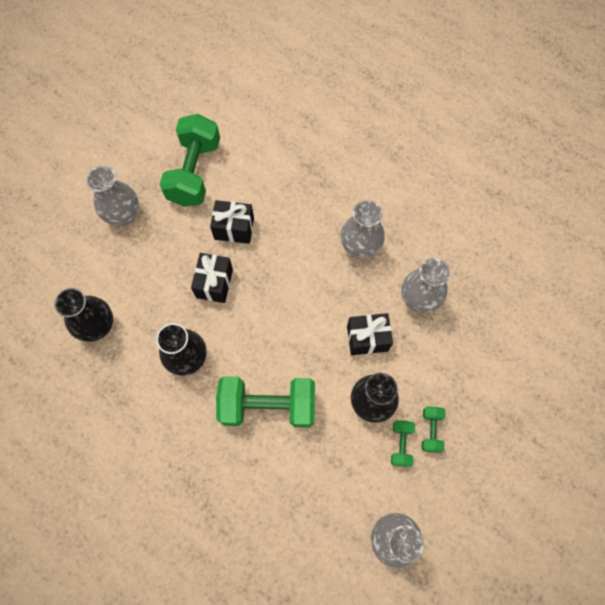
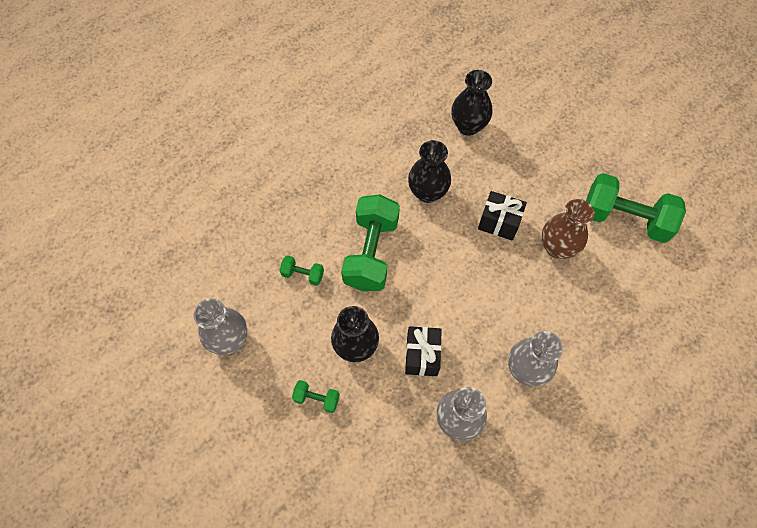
camera: 100 degrees right, 5 degrees down
grey vase [86,166,139,226] -> none
black gift [210,200,254,244] -> brown vase [541,199,595,259]
green dumbbell [391,420,415,467] -> green dumbbell moved to [280,255,324,286]

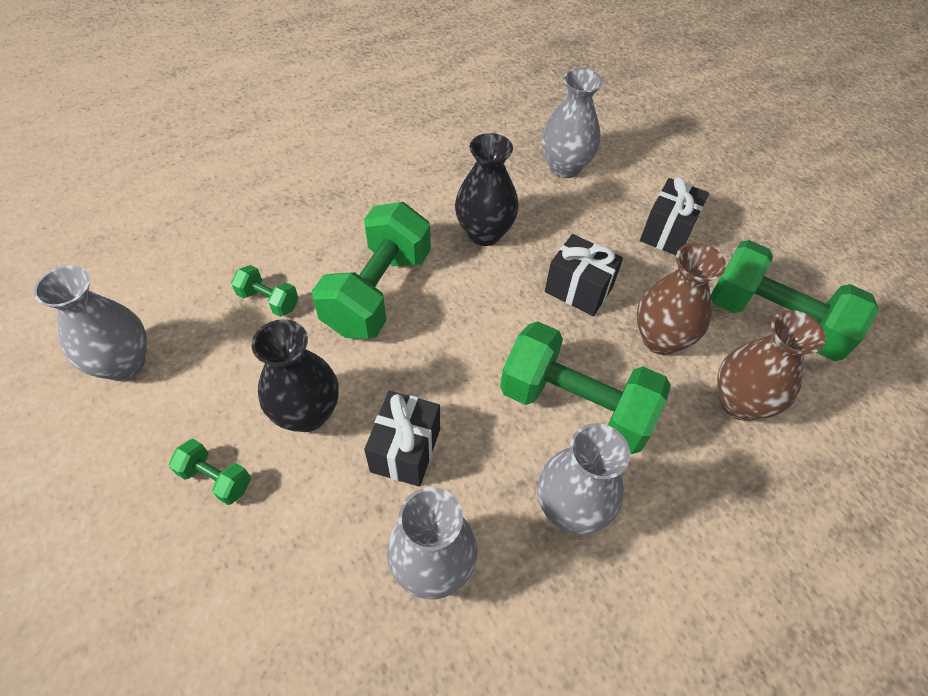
camera: 10 degrees right, 10 degrees down
black vase [451,70,492,136] -> grey vase [542,68,603,178]
none -> green dumbbell [500,321,671,454]
none -> black gift [640,177,709,255]
none -> brown vase [717,310,826,421]

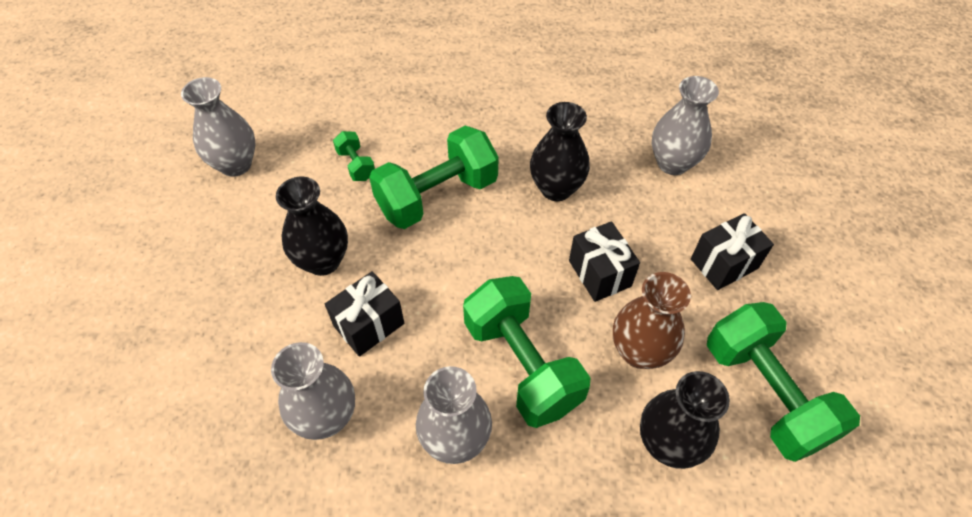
camera: 35 degrees right, 0 degrees up
green dumbbell [169,439,251,505] -> none
brown vase [717,310,826,421] -> black vase [640,371,730,469]

